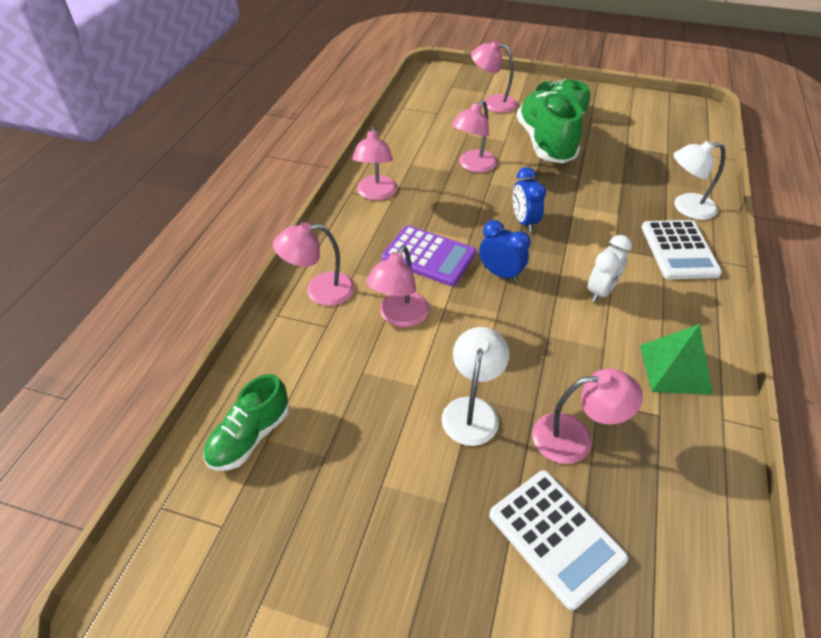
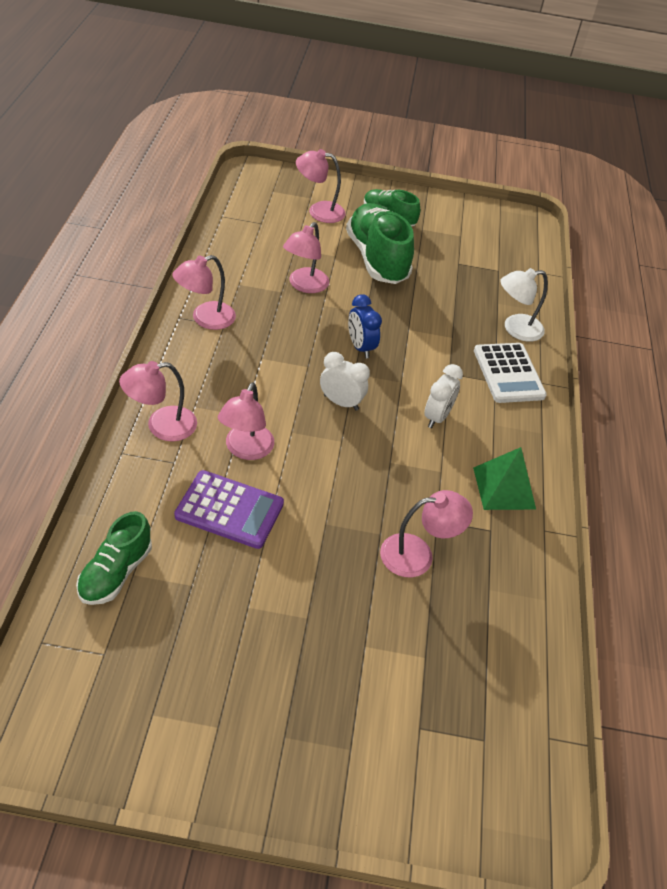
camera: 15 degrees left, 0 degrees up
pink lamp [352,126,397,200] -> pink lamp turned 60 degrees clockwise [172,255,236,330]
purple calculator [382,225,476,286] -> purple calculator moved to [174,470,284,549]
white lamp [442,327,509,446] -> none
blue clock [479,220,530,282] -> white clock [320,352,370,411]
white calculator [489,470,629,610] -> none

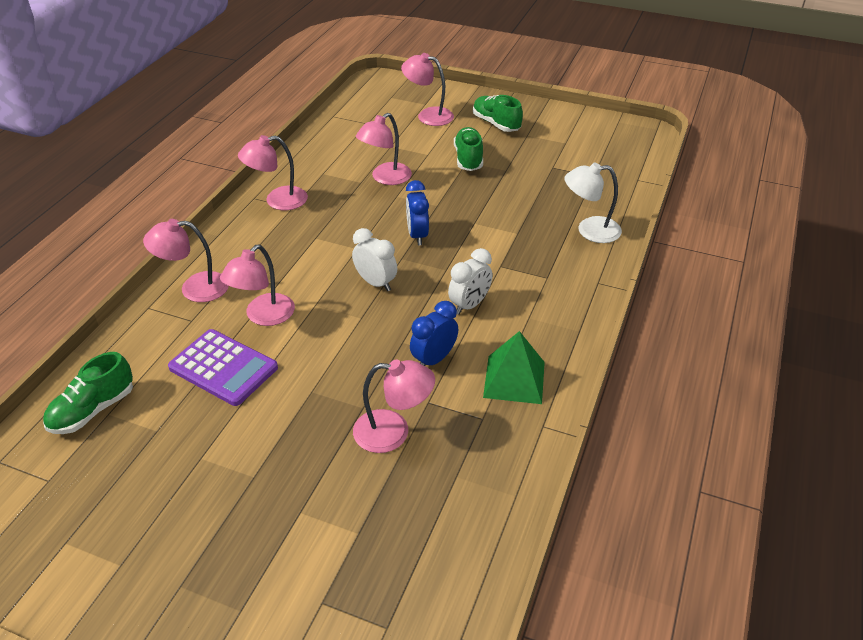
camera: 20 degrees right, 5 degrees down
green shoe [346,203,414,284] -> green shoe [454,127,483,171], size x0.59
white calculator [474,343,547,403] -> none
none -> blue clock [410,301,458,366]

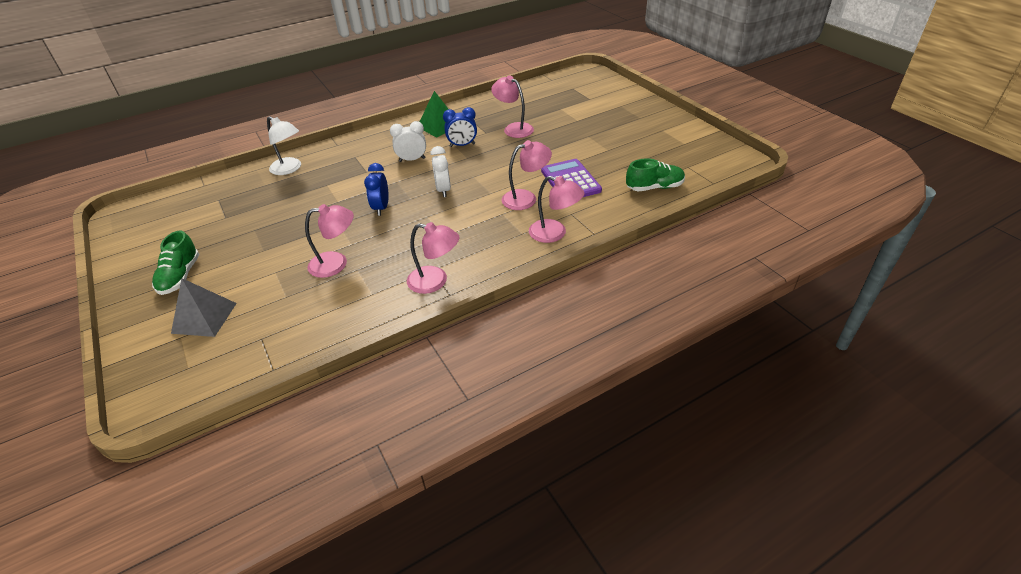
camera: 140 degrees left, 0 degrees up
pink lamp [401,53,454,126] -> grey pyramid [171,278,237,337]
blue clock [406,180,429,246] -> blue clock turned 150 degrees clockwise [364,163,388,216]
green shoe [454,127,483,171] -> none

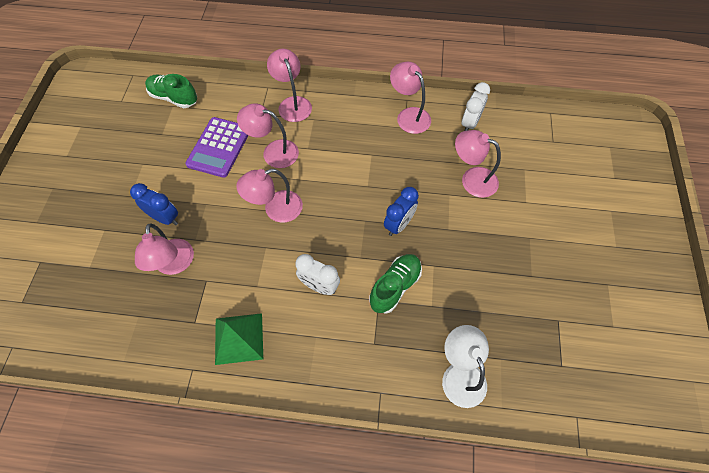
camera: 145 degrees left, 20 degrees up
green shoe [152,230,200,295] -> green shoe moved to [369,254,422,314]
grey pyramid [171,278,237,337] -> none
white clock [430,146,451,197] -> white clock moved to [461,82,490,131]
blue clock [443,107,477,147] -> blue clock moved to [130,183,178,225]
none -> pink lamp [236,169,303,223]

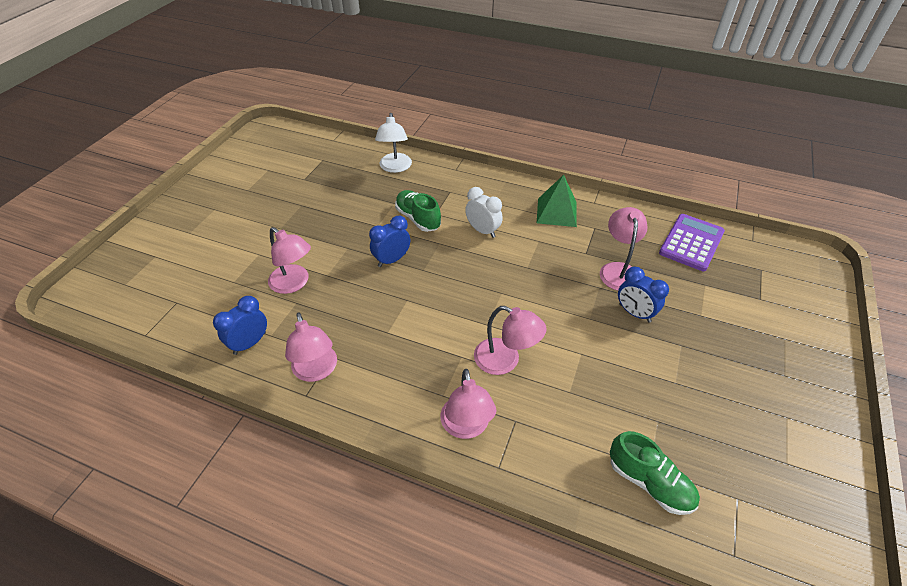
camera: 165 degrees left, 15 degrees down
purple calculator [185,117,249,178] -> purple calculator moved to [659,214,725,271]
pink lamp [236,169,303,223] -> none
green shoe [369,254,422,314] -> green shoe turned 90 degrees clockwise [395,190,441,232]
white clock [461,82,490,131] -> blue clock [213,296,267,355]

